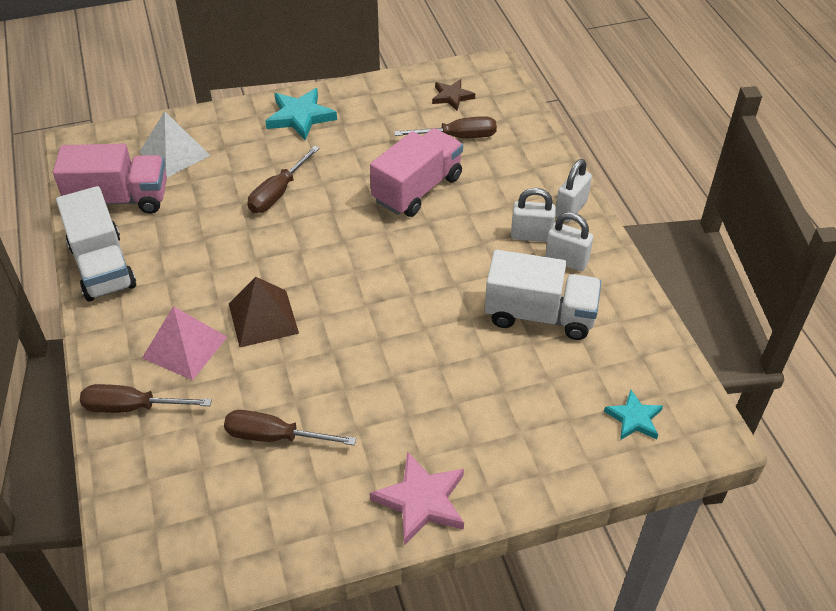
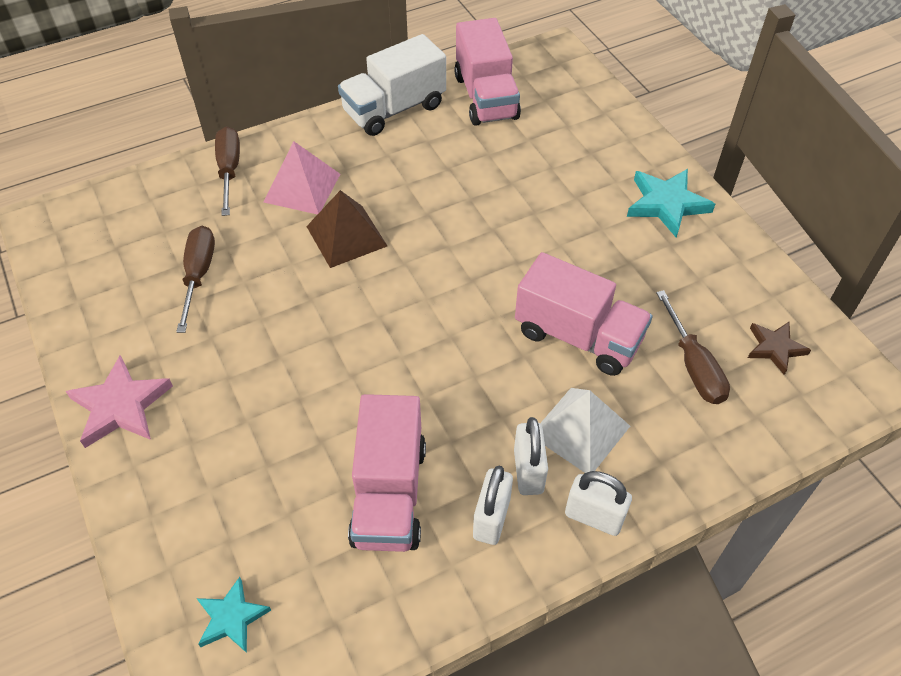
camera: 80 degrees right, 5 degrees up
white pyramid [140,111,210,178] -> white pyramid moved to [540,388,630,473]
brown screwdriver [247,146,320,213] -> none
white truck [485,250,601,340] -> pink truck [348,394,426,552]

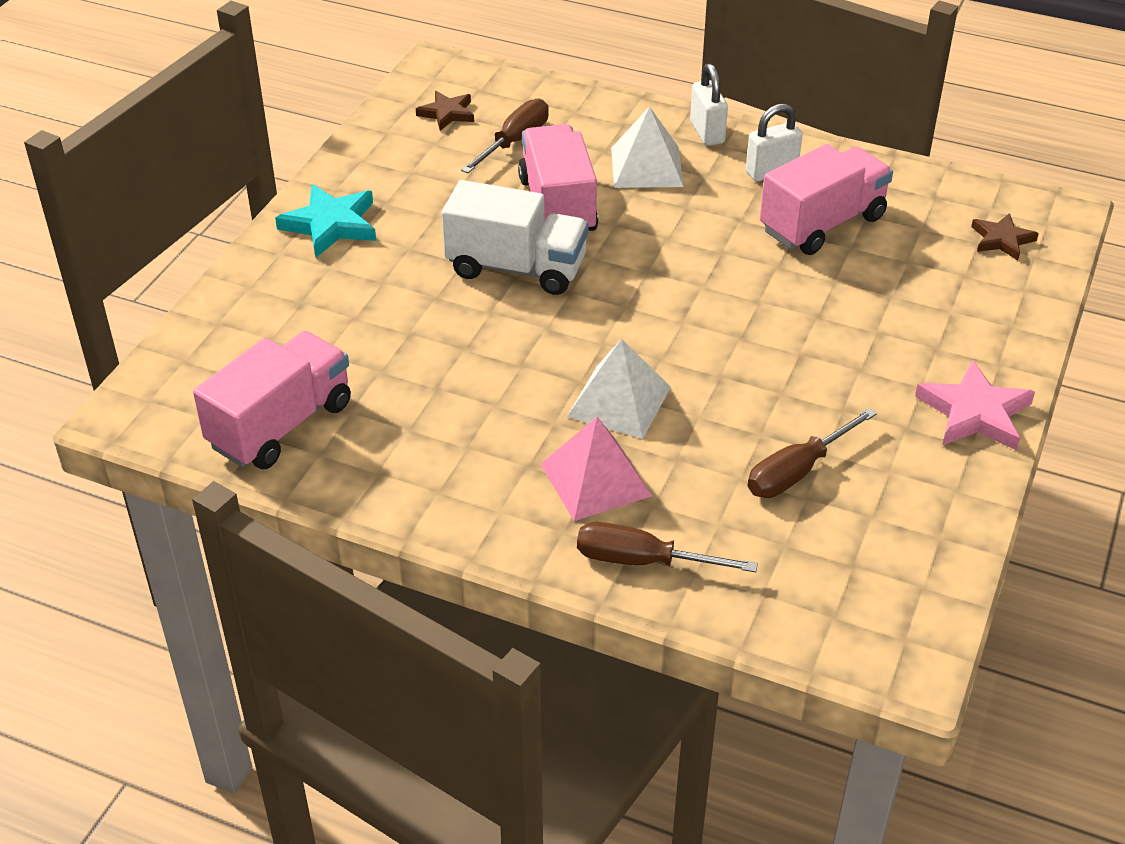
camera: 130 degrees left, 10 degrees down
turquoise star [197,577,271,653] -> brown star [971,213,1039,261]
brown screwdriver [215,126,240,216] -> brown screwdriver turned 60 degrees clockwise [577,522,758,572]
brown pyramid [306,190,387,268] -> white pyramid [567,339,671,439]
white truck [338,34,446,136] -> white truck moved to [442,180,589,295]
white padlock [514,417,548,495] -> none

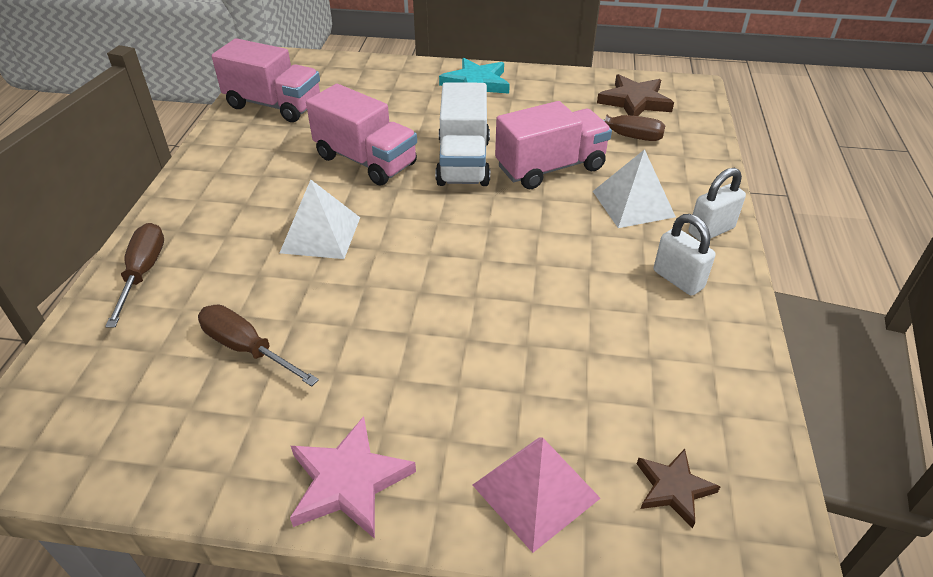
camera: 75 degrees right, 0 degrees up
brown star [416,91,474,131] -> brown star [597,74,674,116], size x1.58
pink pyramid [541,417,652,521] -> pink pyramid moved to [473,438,601,553]
pink truck [760,144,893,255] -> pink truck moved to [306,84,417,186]

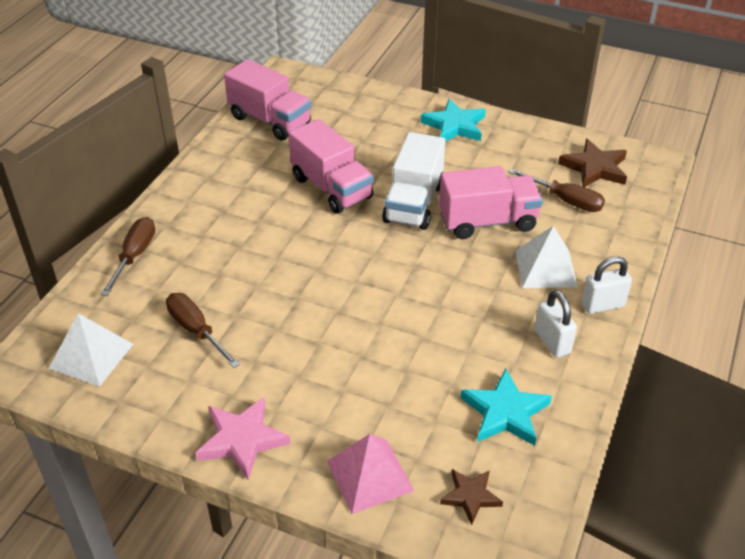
camera: 15 degrees right, 0 degrees up
white pyramid [280,180,360,259] -> white pyramid moved to [48,313,133,387]
none -> turquoise star [460,369,552,446]

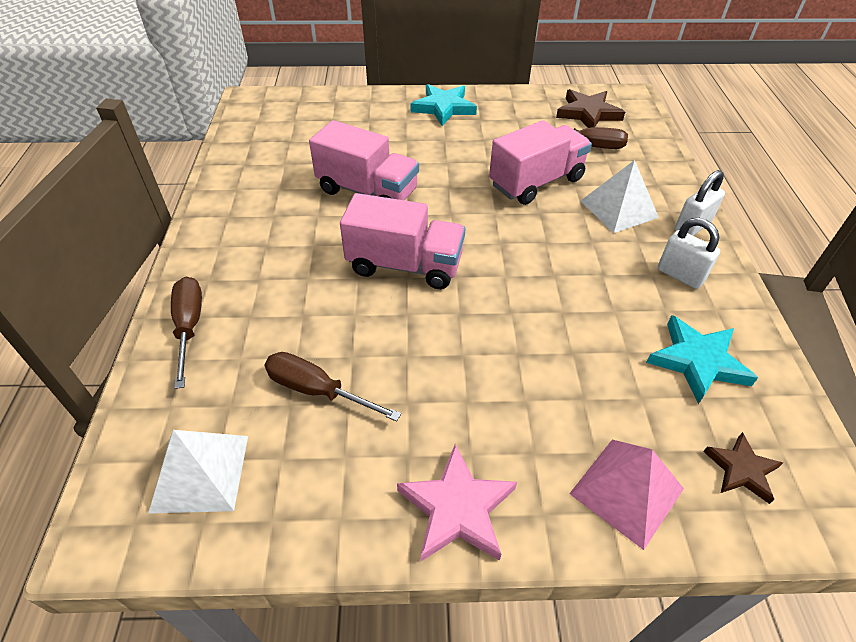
camera: 25 degrees left, 5 degrees up
pink truck [224,59,311,141] -> pink truck moved to [340,193,465,289]
white truck [382,132,445,230] -> none

